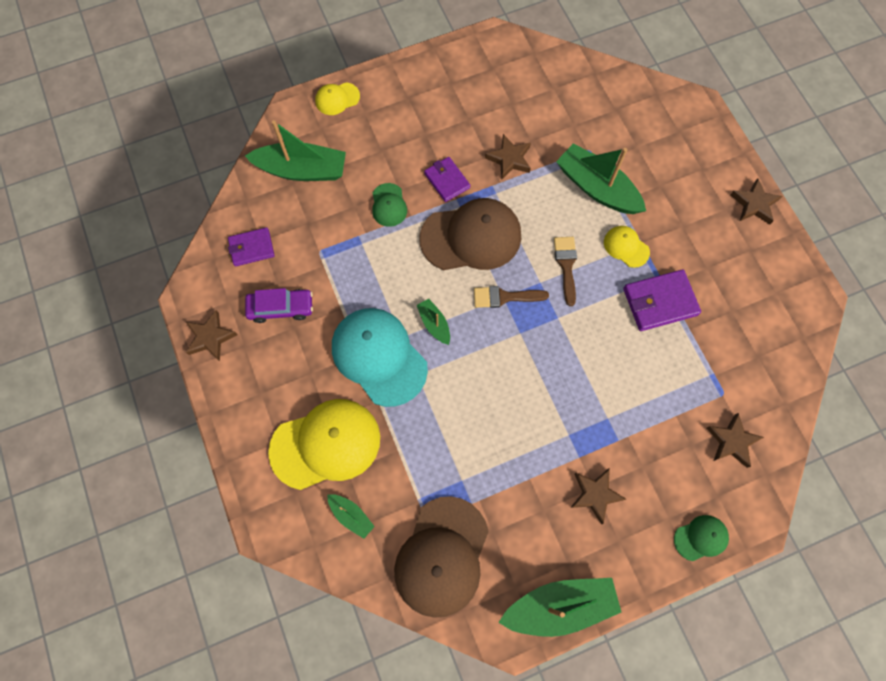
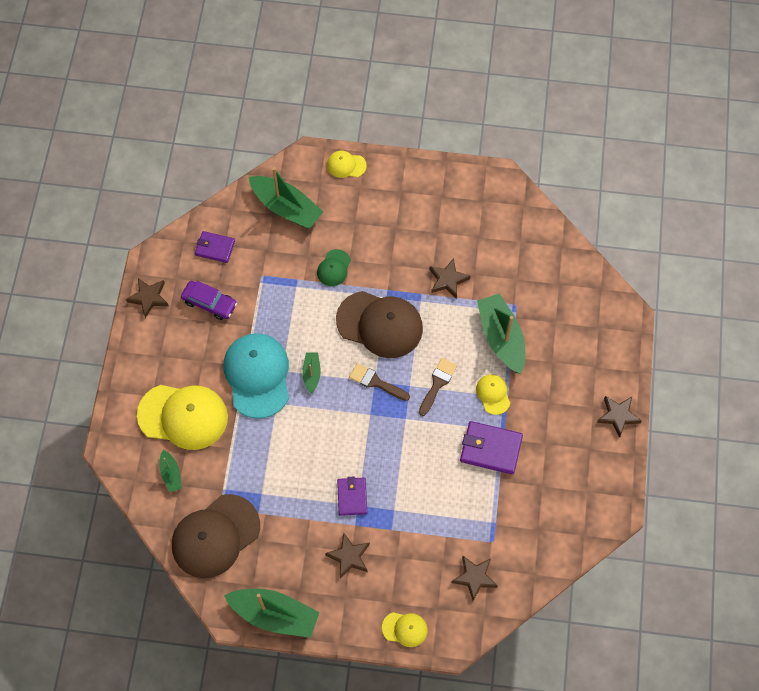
camera: 30 degrees right, 5 degrees down
purple wallet [424,157,470,202] -> purple wallet moved to [337,476,367,516]
green cap [674,515,729,561] -> yellow cap [382,612,428,647]

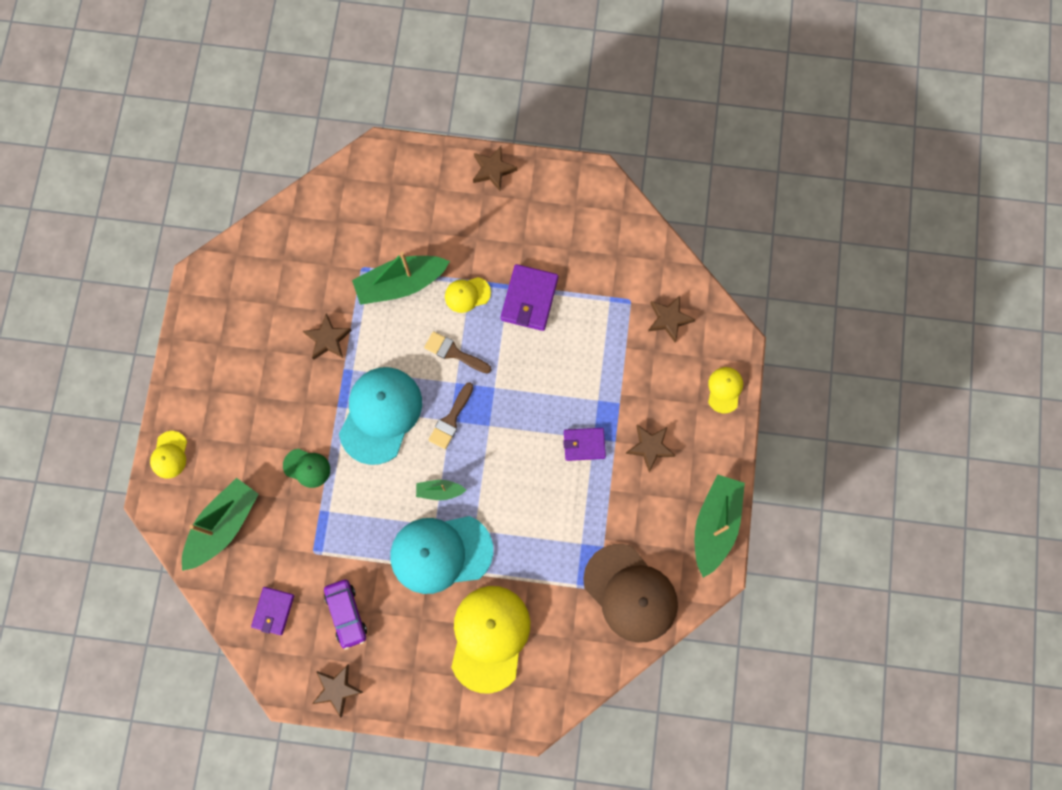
camera: 90 degrees left, 10 degrees up
green boat [159,450,182,492] -> none
purple car [181,281,237,320] -> purple car turned 135 degrees clockwise [324,579,367,650]
brown cap [336,291,423,358] -> turquoise cap [339,367,422,465]

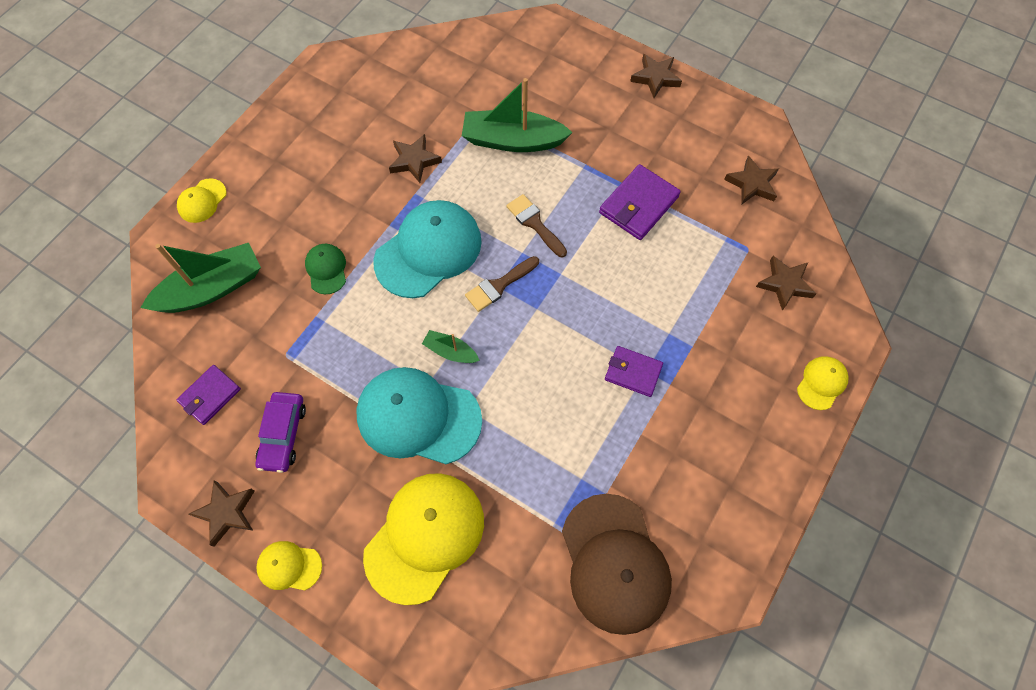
camera: 25 degrees right, 10 degrees down
green cap [283,448,330,488] -> green cap turned 150 degrees counterclockwise [305,244,346,294]
yellow cap [445,277,491,313] -> yellow cap moved to [256,541,322,590]
brown star [626,425,675,472] -> brown star moved to [724,155,779,205]
green boat [695,474,745,578] -> none

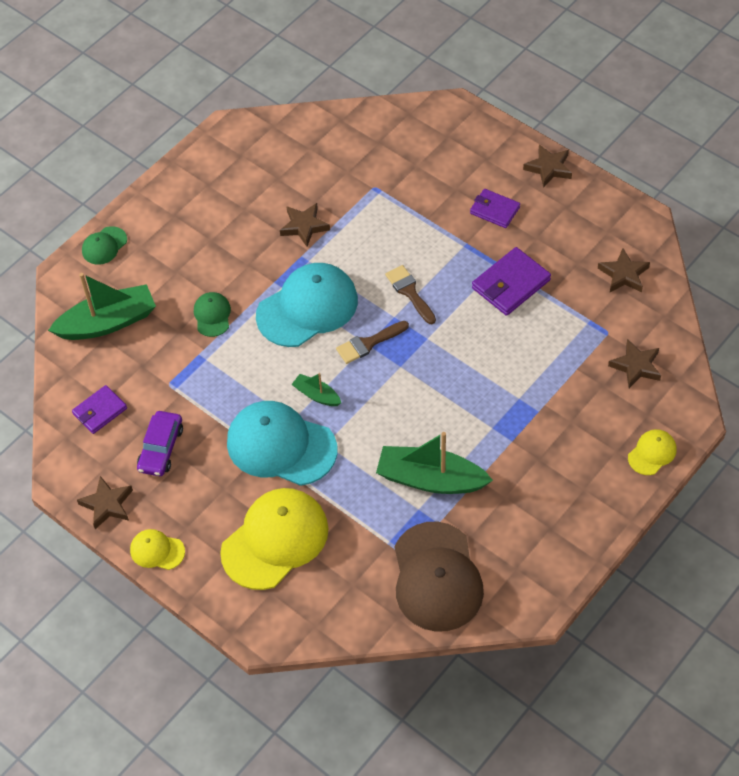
camera: 10 degrees right, 10 degrees down
yellow cap [177,178,227,223] -> green cap [82,226,127,265]
green boat [462,78,573,152] -> green boat moved to [376,432,493,494]
purple wallet [605,346,663,397] -> purple wallet moved to [470,189,520,228]

